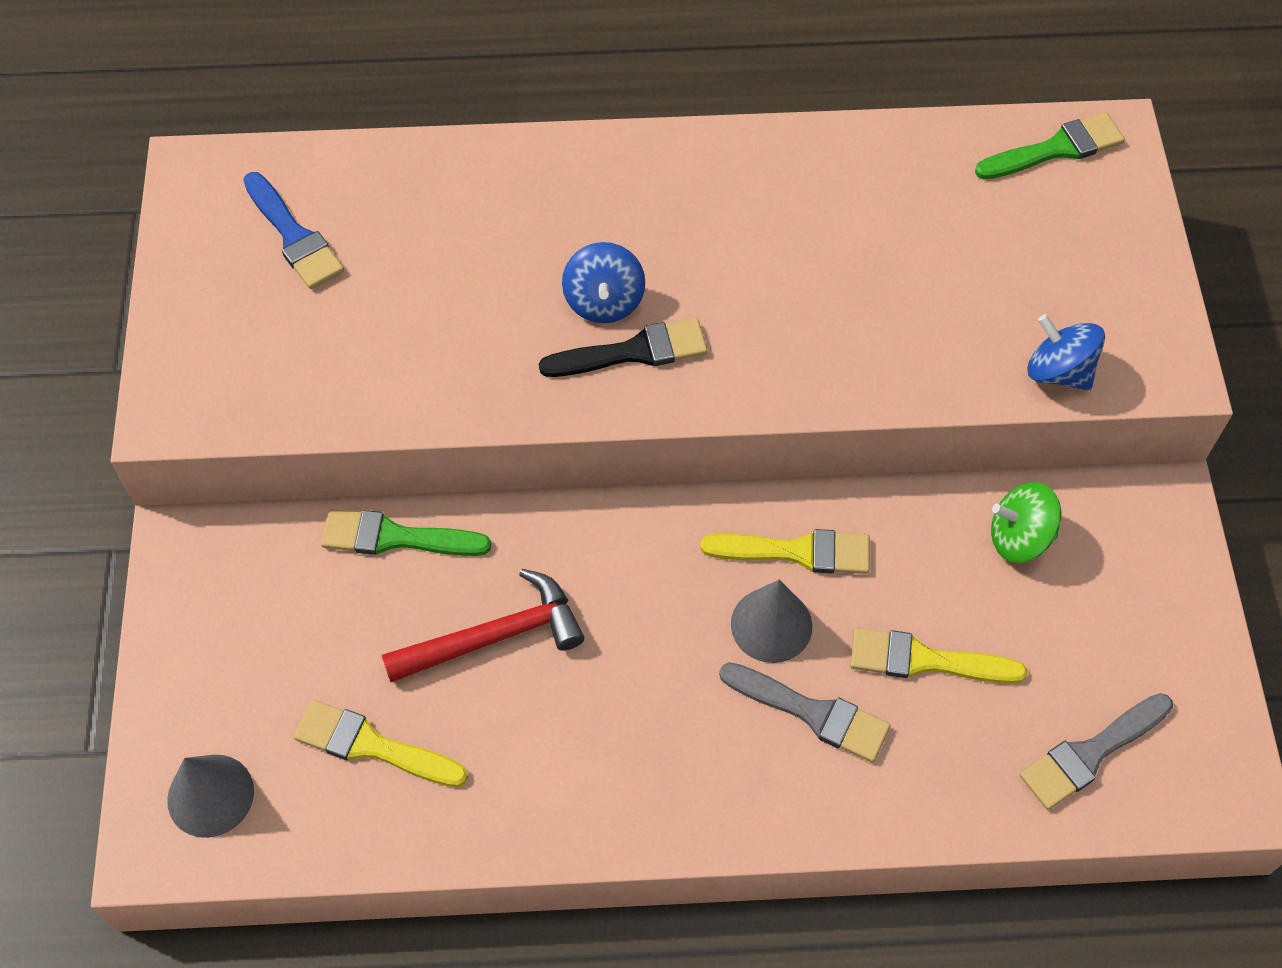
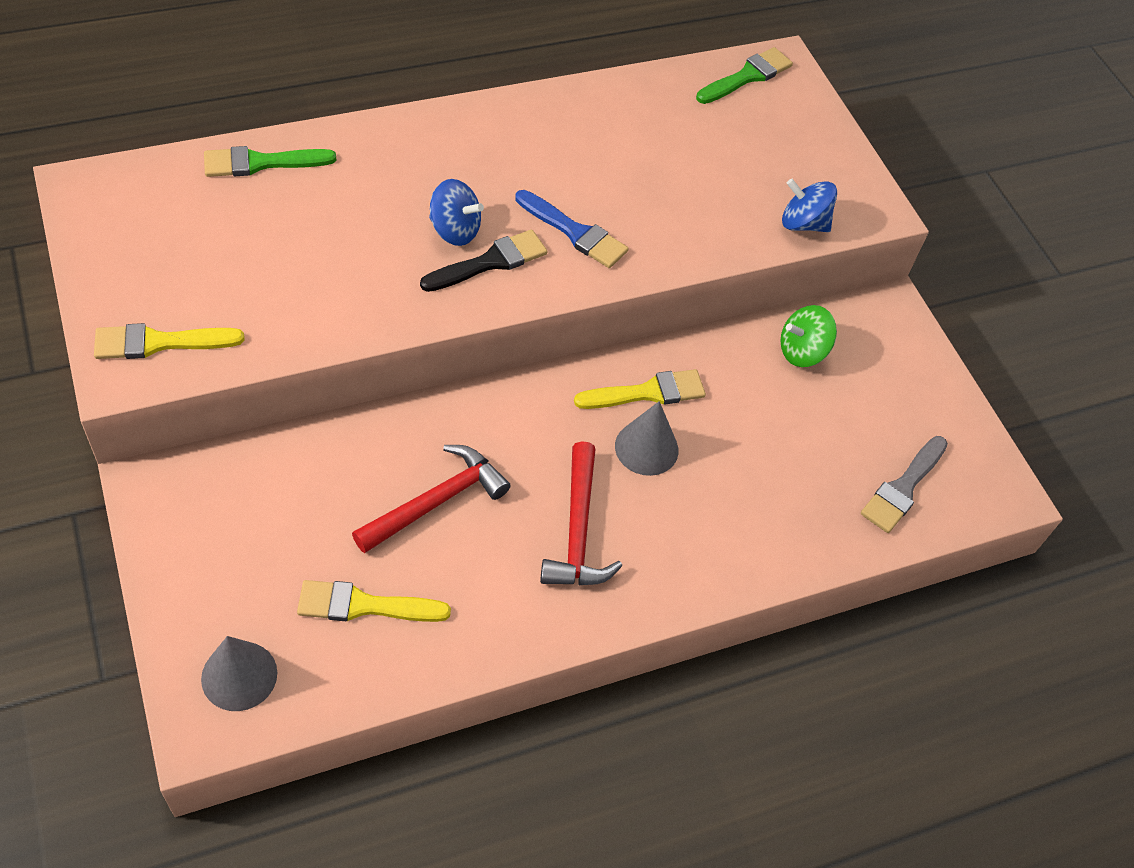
camera: 25 degrees left, 5 degrees down
blue brush [243,172,344,289] -> blue brush moved to [515,190,629,268]
green brush [321,509,491,556] -> green brush moved to [204,146,336,177]
blue spinning top [562,242,645,323] -> blue spinning top turned 45 degrees counterclockwise [429,179,484,246]
grey brush [719,662,891,762] -> none
yellow brush [850,628,1027,684] -> yellow brush moved to [94,323,244,359]
none -> red hammer [540,441,622,585]

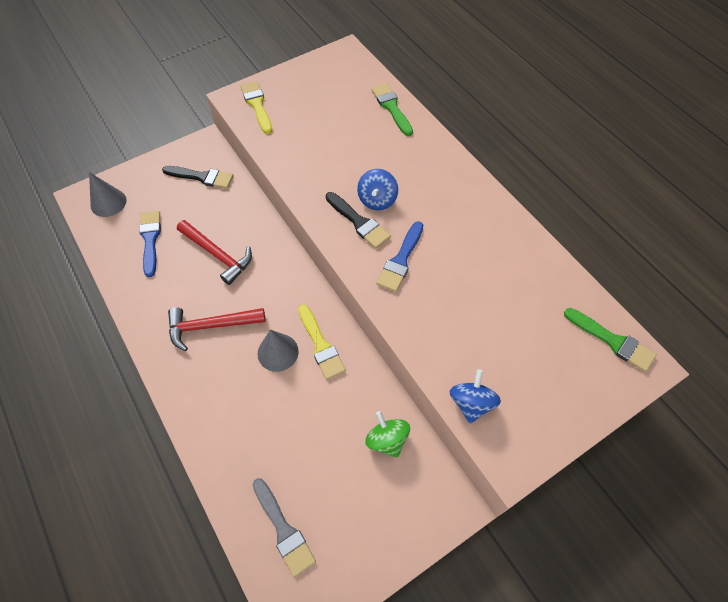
camera: 85 degrees right, 5 degrees up
yellow brush [297,580,451,622] -> blue brush [139,211,161,277]
grey brush [861,436,948,533] -> grey brush turned 150 degrees counterclockwise [253,478,316,577]
none -> black brush [162,166,233,189]

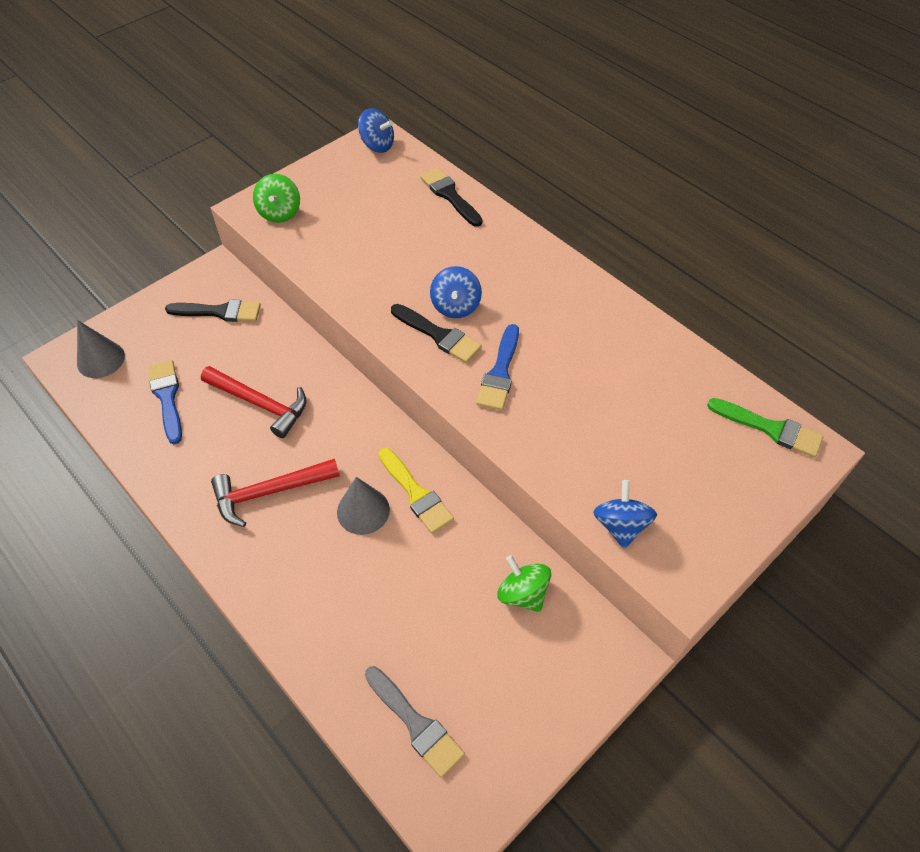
camera: 10 degrees left, 5 degrees down
yellow brush [240,81,272,134] -> green spinning top [253,174,300,223]
green brush [371,83,413,136] -> black brush [420,168,483,227]
none -> blue spinning top [358,108,394,153]

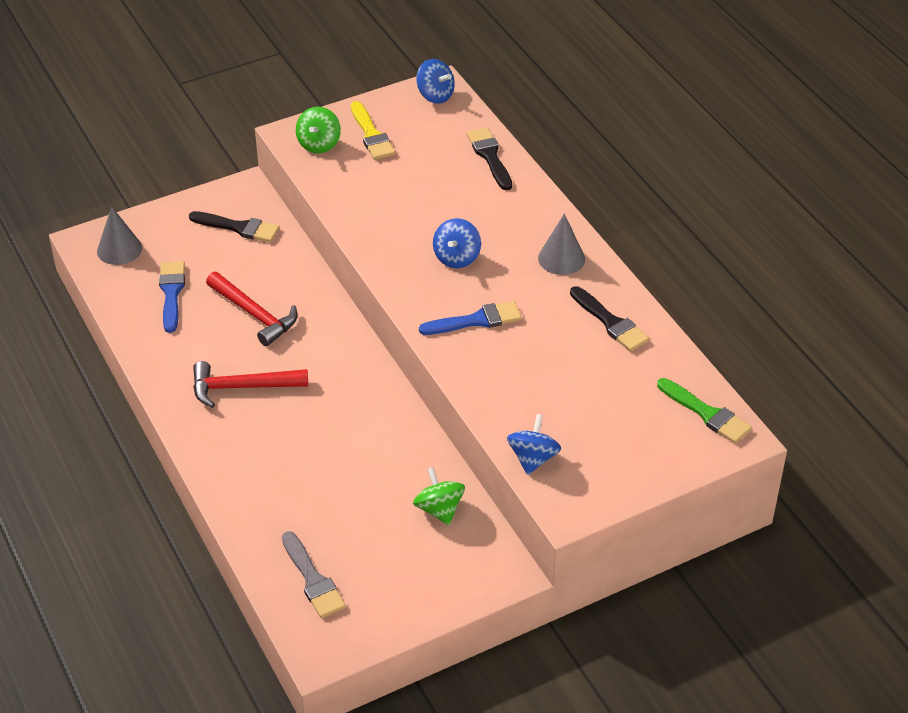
camera: 15 degrees right, 10 degrees down
grey cone [337,477,390,535] -> grey cone moved to [538,214,585,275]
yellow brush [378,448,454,534] -> yellow brush moved to [351,101,395,160]
black brush [391,304,482,363] -> black brush moved to [570,286,649,351]
blue brush [476,324,519,410] -> blue brush turned 135 degrees counterclockwise [419,301,522,335]

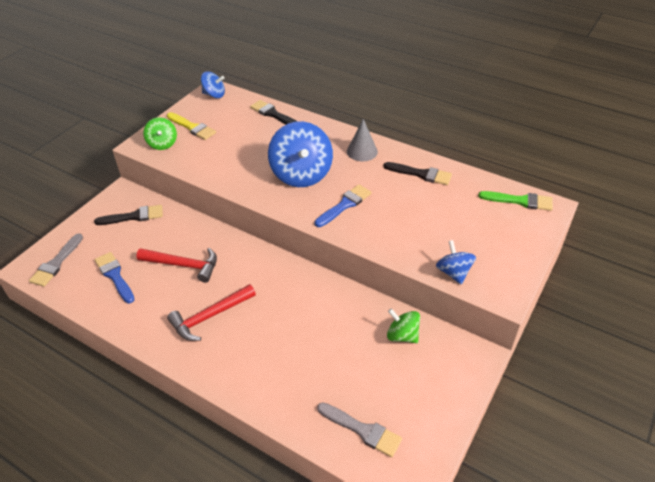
camera: 30 degrees left, 0 degrees up
grey cone [97,206,142,265] -> grey brush [29,233,83,287]
blue spinning top [433,218,481,268] -> blue spinning top [268,121,333,187], size x1.87

